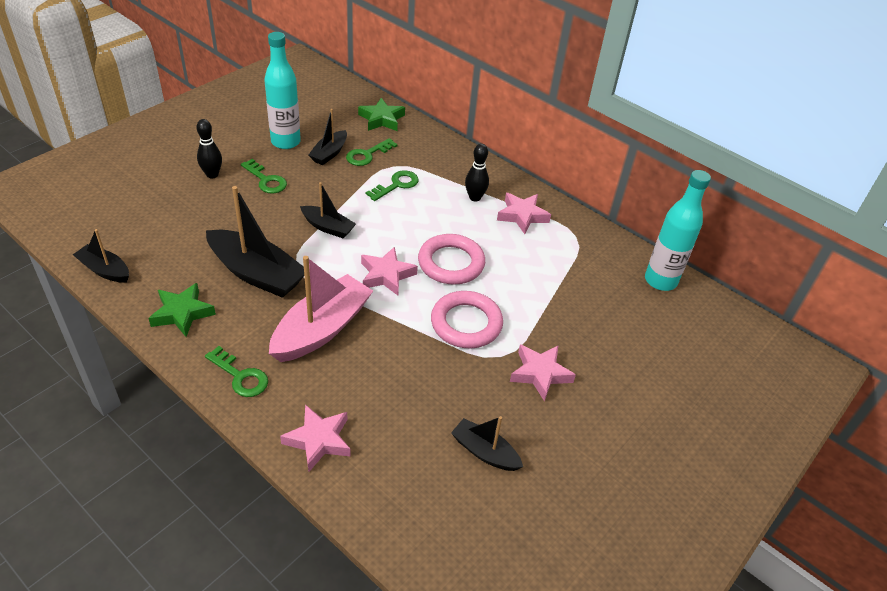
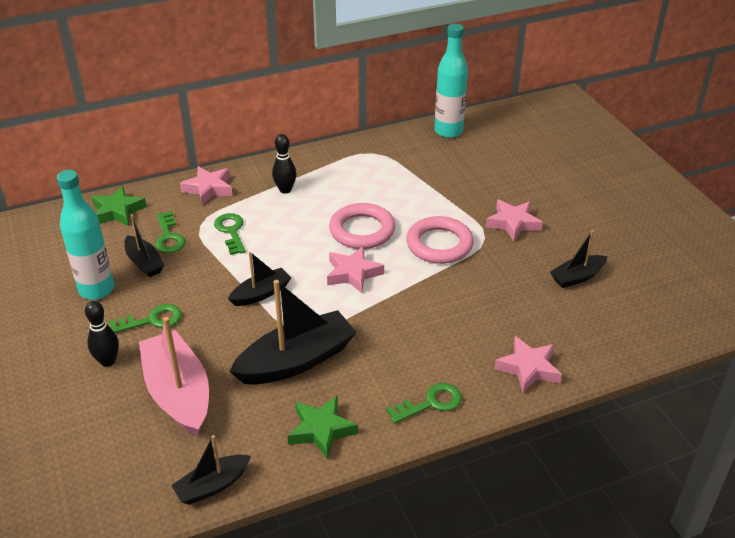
camera: 60 degrees left, 5 degrees down
pink boat [269,256,373,362] -> pink boat moved to [139,317,209,437]
pink star [497,193,551,234] -> pink star moved to [180,166,233,205]

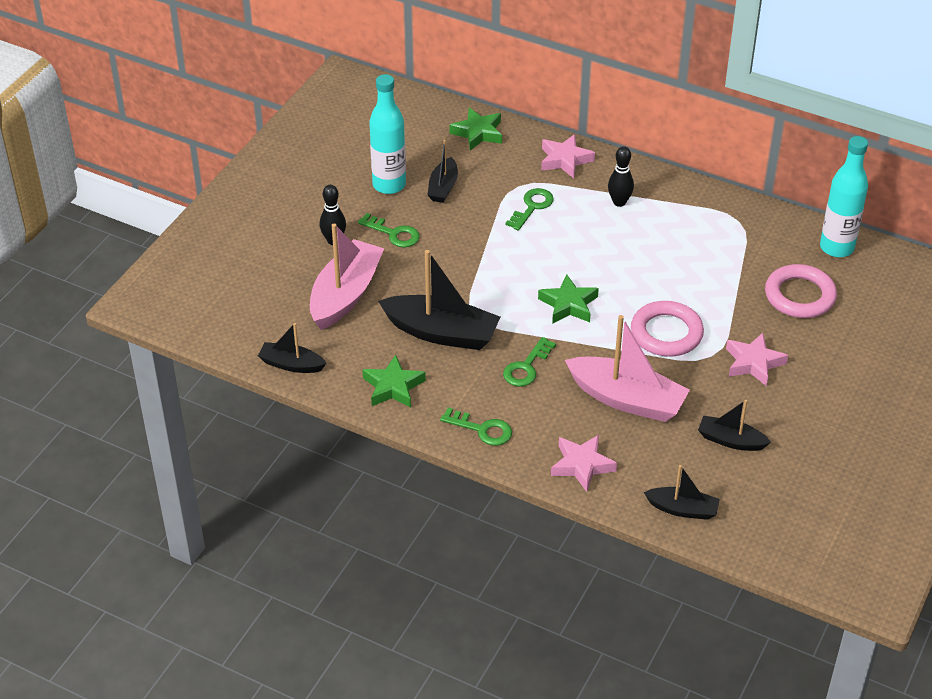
camera: 50 degrees right, 5 degrees up
green key [155,212,185,253] -> green key moved to [503,337,556,387]
black boat [228,251,291,306] -> black boat moved to [644,465,720,520]
pink star [327,246,384,293] -> green star [538,274,599,324]
pink ring [329,203,395,249] -> pink ring moved to [765,264,837,318]
none -> pink boat [565,315,690,422]

